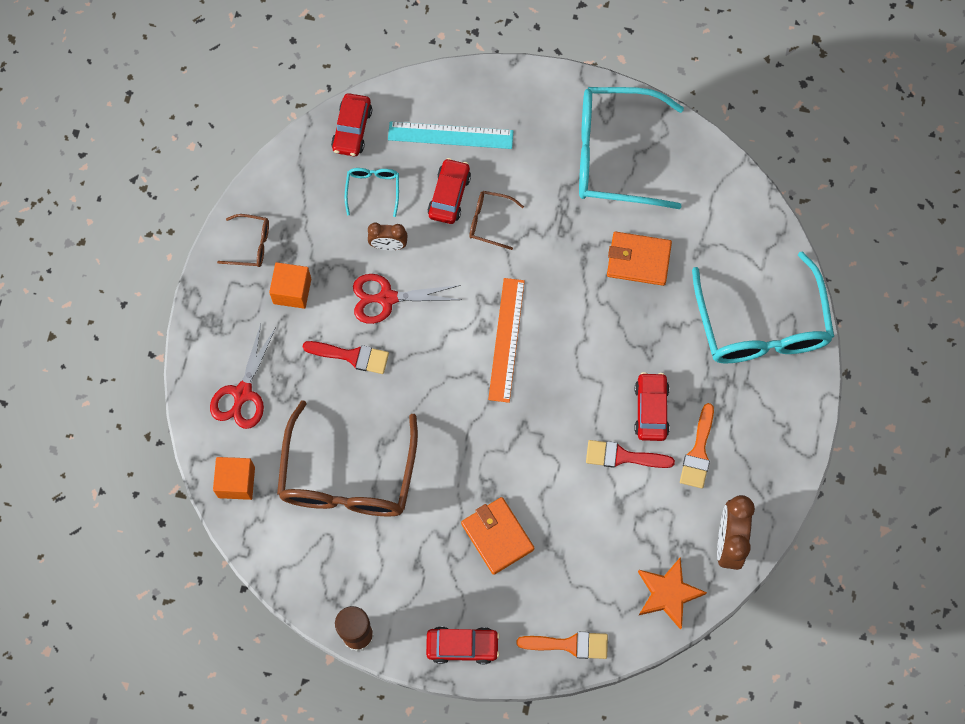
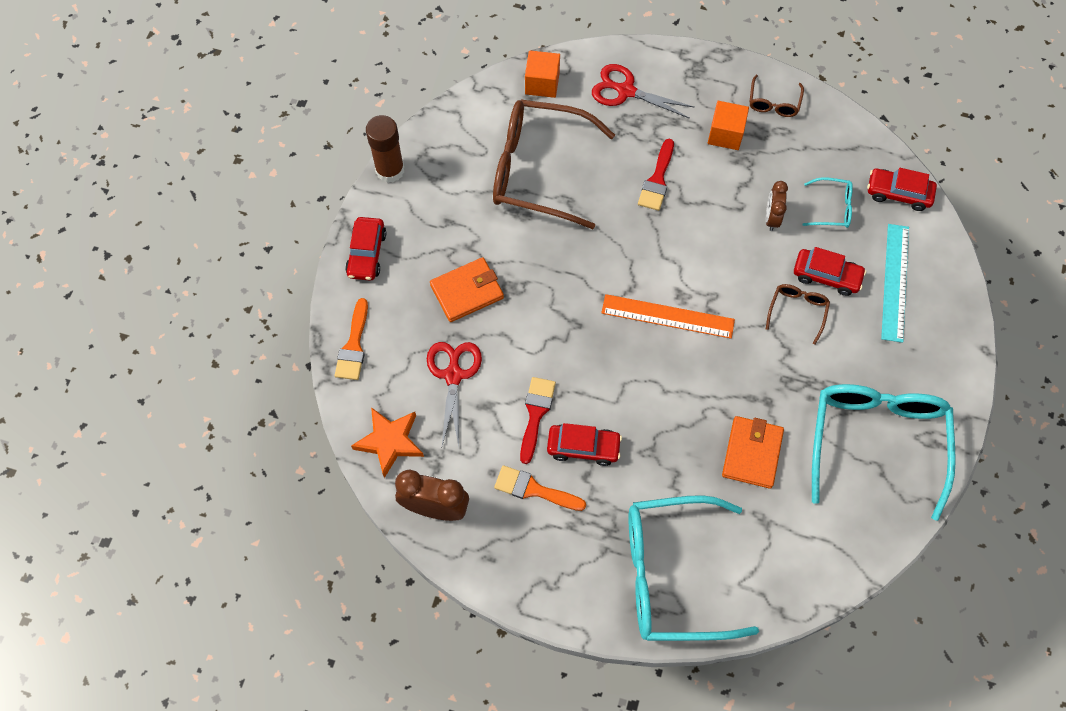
camera: 95 degrees right, 5 degrees down
red scissors [353,274,461,324] -> red scissors moved to [427,342,482,446]

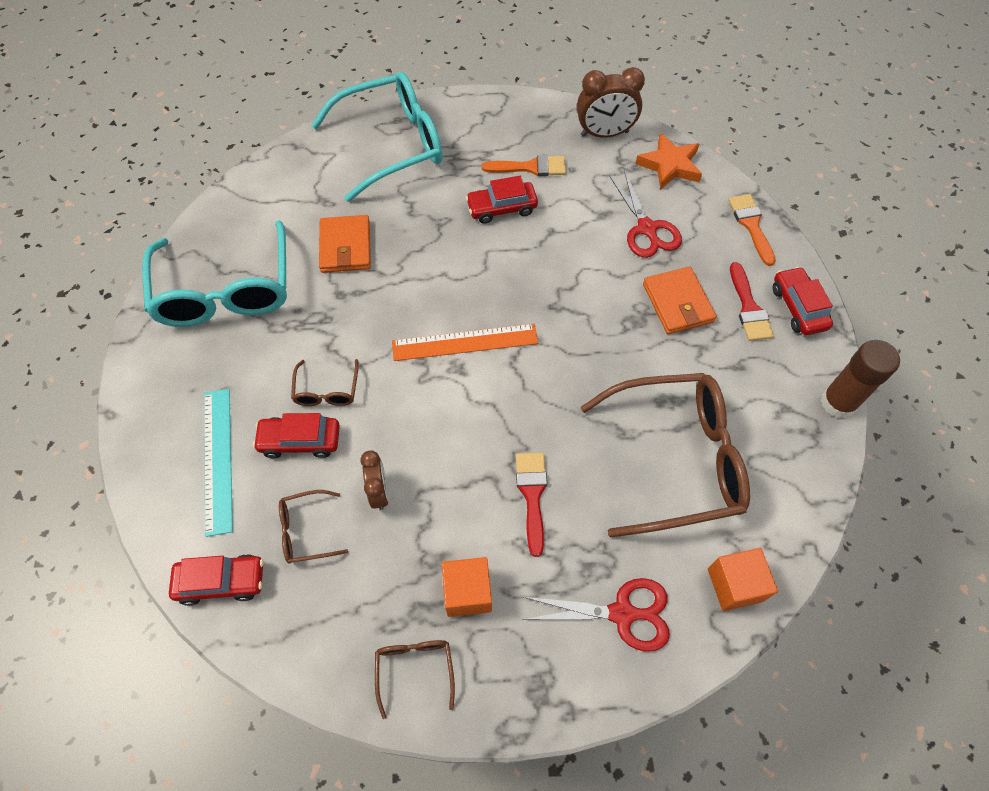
camera: 160 degrees right, 5 degrees down
orange wallet [430,257,504,322] -> orange wallet turned 60 degrees counterclockwise [643,267,717,334]
red brush [520,377,556,464] -> red brush moved to [730,262,774,341]
turquoise glasses [803,177,853,228] -> brown glasses [279,490,348,564]

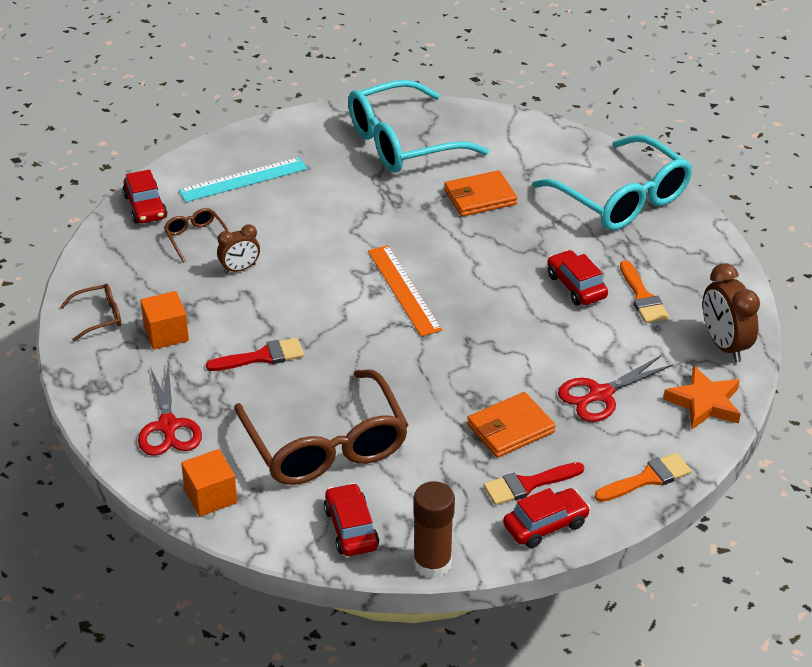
camera: 75 degrees right, 20 degrees down
red car [253,413,340,458] -> red car moved to [324,483,379,556]
brown glasses [291,359,359,406] -> none

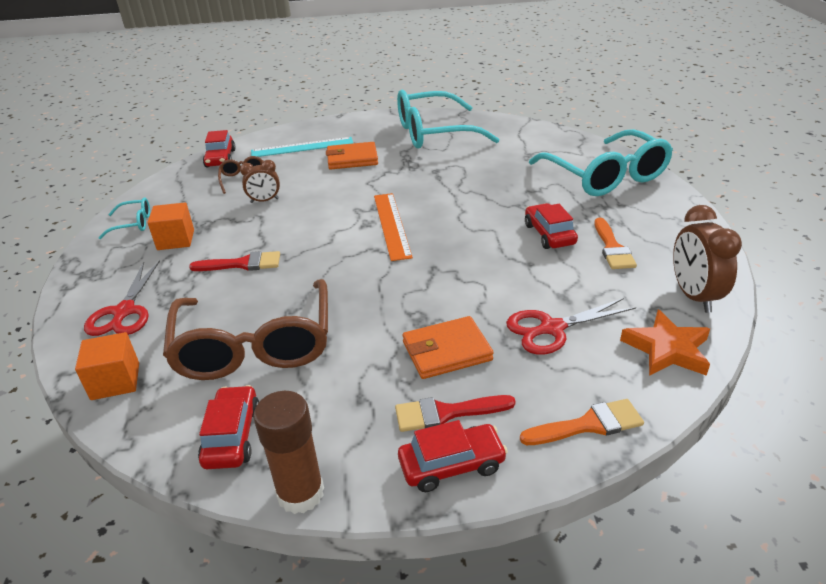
camera: 15 degrees right, 5 degrees down
brown glasses [60,284,122,342] -> turquoise glasses [98,197,150,239]
orange wallet [444,170,517,217] -> orange wallet moved to [326,142,378,169]

